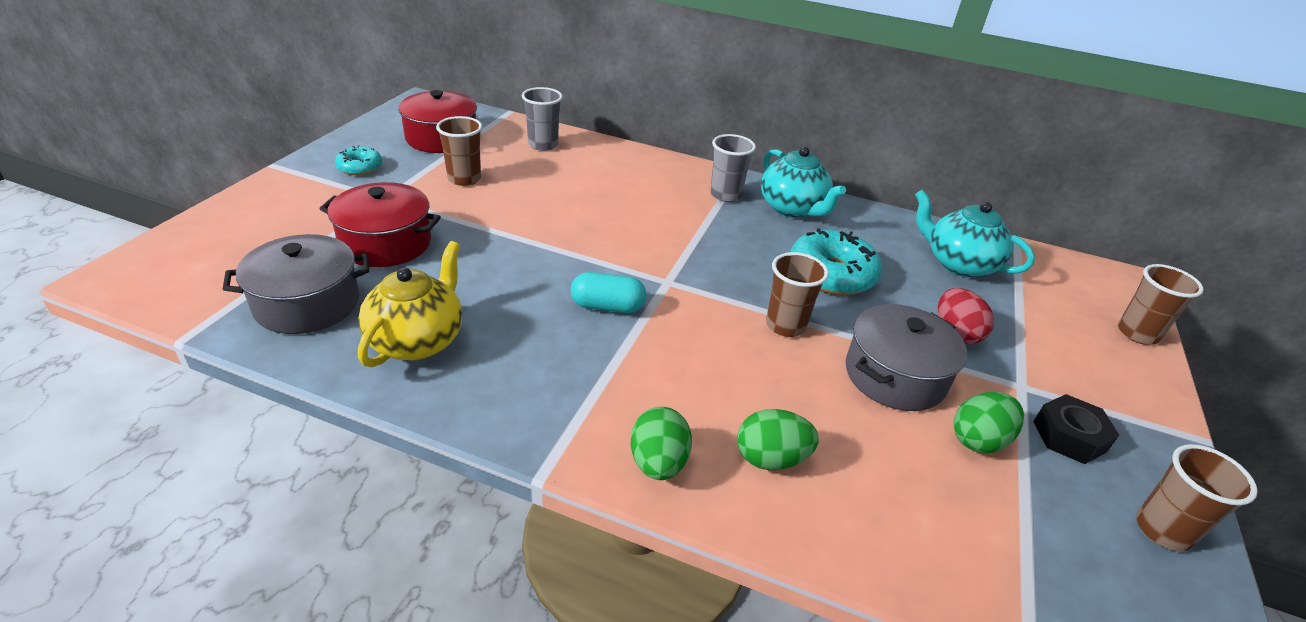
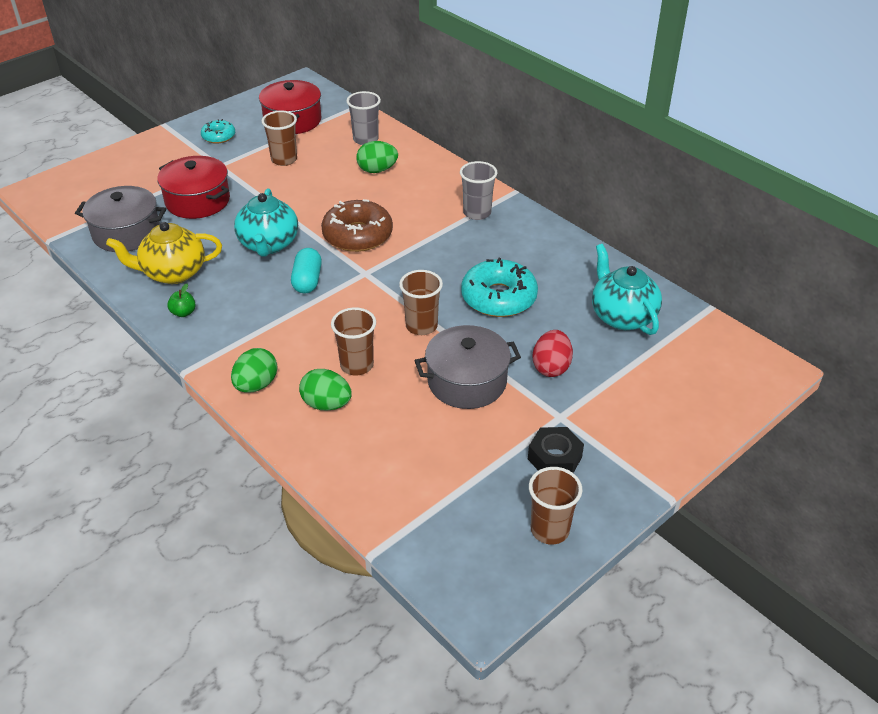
camera: 30 degrees right, 5 degrees up
yellow teapot [358,241,462,367] -> yellow teapot turned 150 degrees counterclockwise [106,222,222,284]
turquoise capsule [571,272,647,313] -> turquoise capsule turned 60 degrees clockwise [291,248,322,294]
turquoise teapot [761,147,846,218] -> turquoise teapot moved to [234,188,298,257]
green egg [953,392,1024,453] -> green egg moved to [356,141,398,173]
brown cup [1118,264,1204,345] -> brown cup moved to [331,307,376,375]
none -> green apple [167,284,196,317]
none -> brown donut [321,199,393,252]

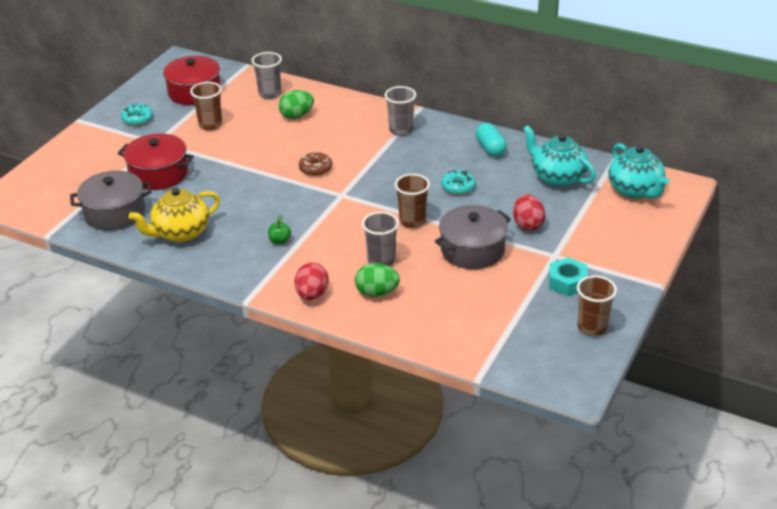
camera: 20 degrees left, 5 degrees down
green apple [167,284,196,317] -> green apple moved to [268,215,291,244]
green egg [231,348,278,393] -> red egg [295,262,329,300]
turquoise teapot [234,188,298,257] -> turquoise teapot moved to [608,143,669,199]
turquoise capsule [291,248,322,294] -> turquoise capsule moved to [476,123,507,157]
brown donut [321,199,393,252] -> brown donut [299,152,332,176], size x0.55
brown cup [331,307,376,375] -> grey cup [362,212,399,266]
turquoise donut [461,258,538,317] -> turquoise donut [441,170,476,195], size x0.55
black nut [528,427,584,473] -> turquoise nut [549,257,588,297]

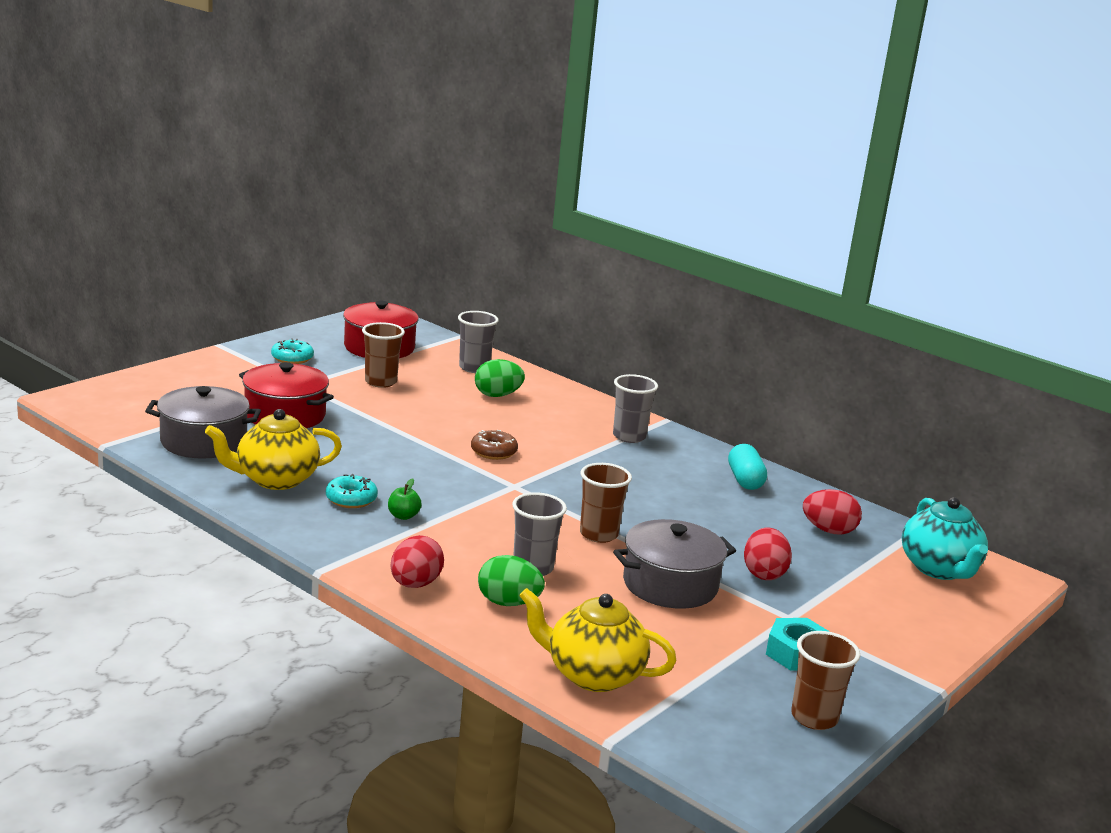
camera: 10 degrees right, 15 degrees down
turquoise donut [441,170,476,195] -> turquoise donut moved to [326,474,378,508]
turquoise teapot [523,125,596,187] -> red egg [803,489,862,535]
none -> yellow teapot [519,588,677,692]

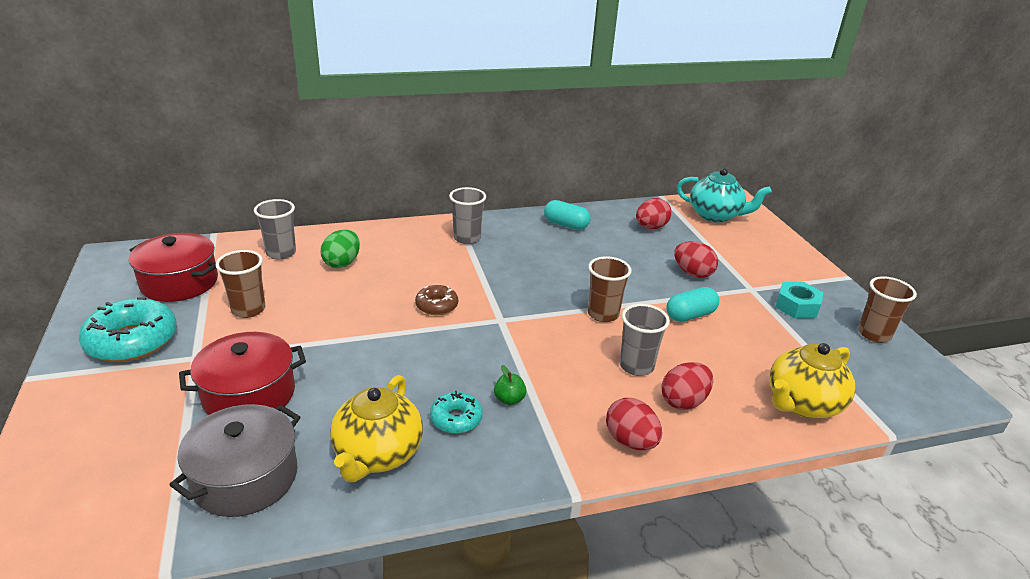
camera: 55 degrees left, 10 degrees up
turquoise donut [271,339,314,364] -> turquoise donut [79,297,177,362], size x1.83
green egg [478,555,545,606] -> red egg [661,362,713,410]
grey pot [613,519,736,609] -> turquoise capsule [666,287,719,322]

